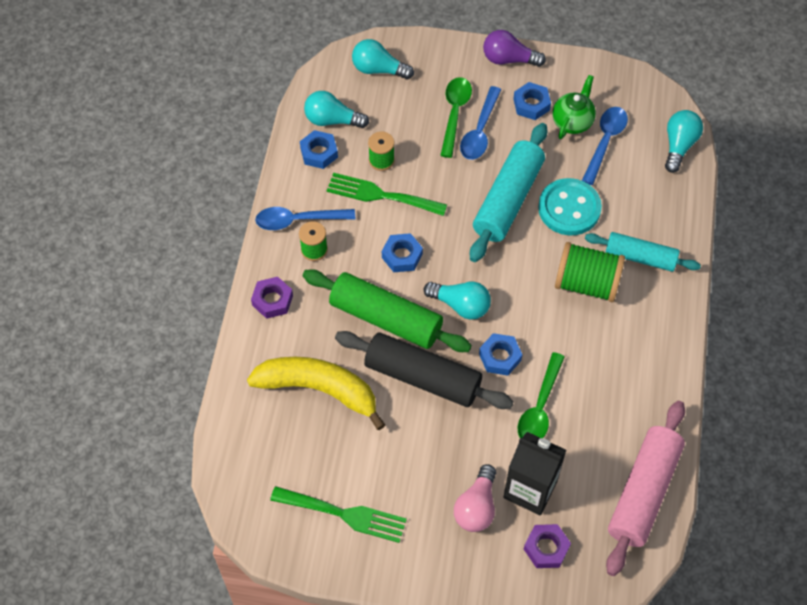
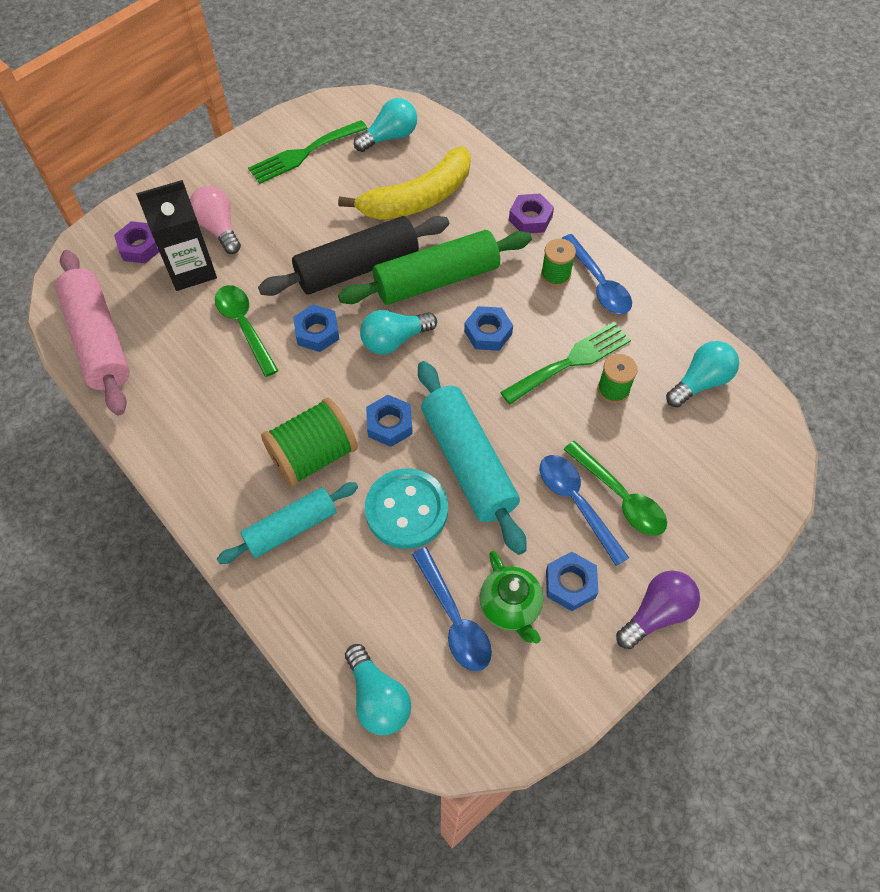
camera: 130 degrees right, 0 degrees up
blue spoon [255,207,355,230] -> blue spoon turned 120 degrees clockwise [561,234,632,314]
blue nut [300,130,338,169] -> blue nut moved to [366,395,413,447]
turquoise light bulb [352,39,414,79] -> turquoise light bulb moved to [354,98,417,152]

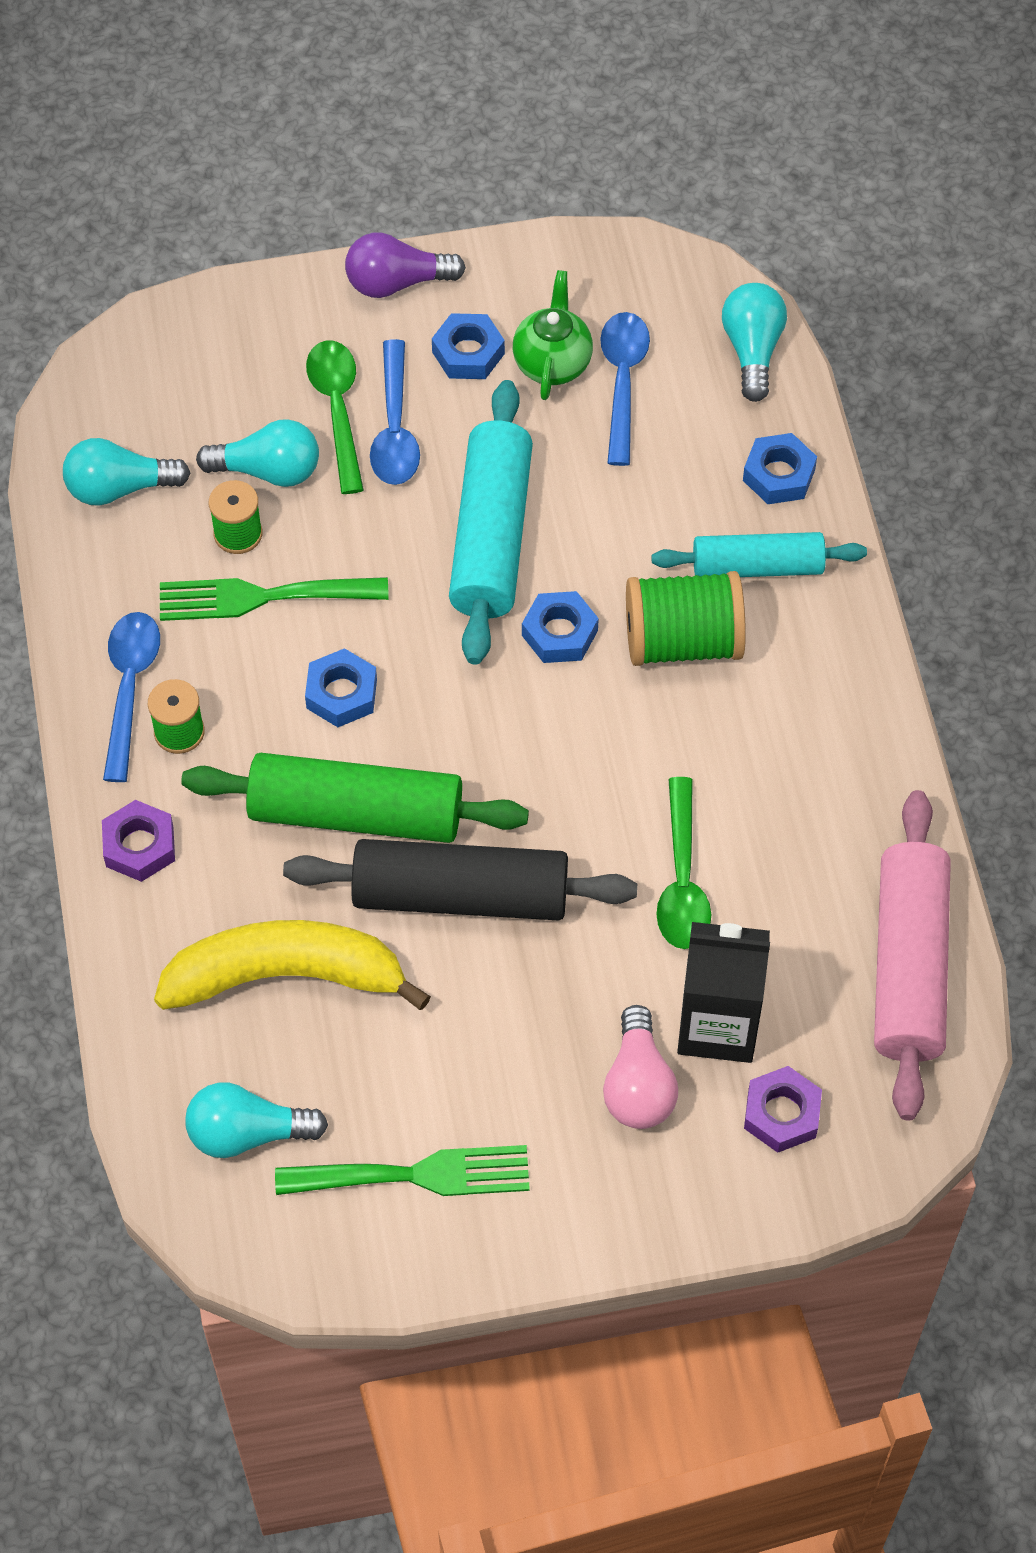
camera: 150 degrees left, 0 degrees up
blue nut [293,305,339,352] -> blue nut moved to [743,433,817,504]
turquoise light bulb [360,310,437,355] -> turquoise light bulb moved to [196,419,319,487]
turquoise button [365,469,448,549] -> none

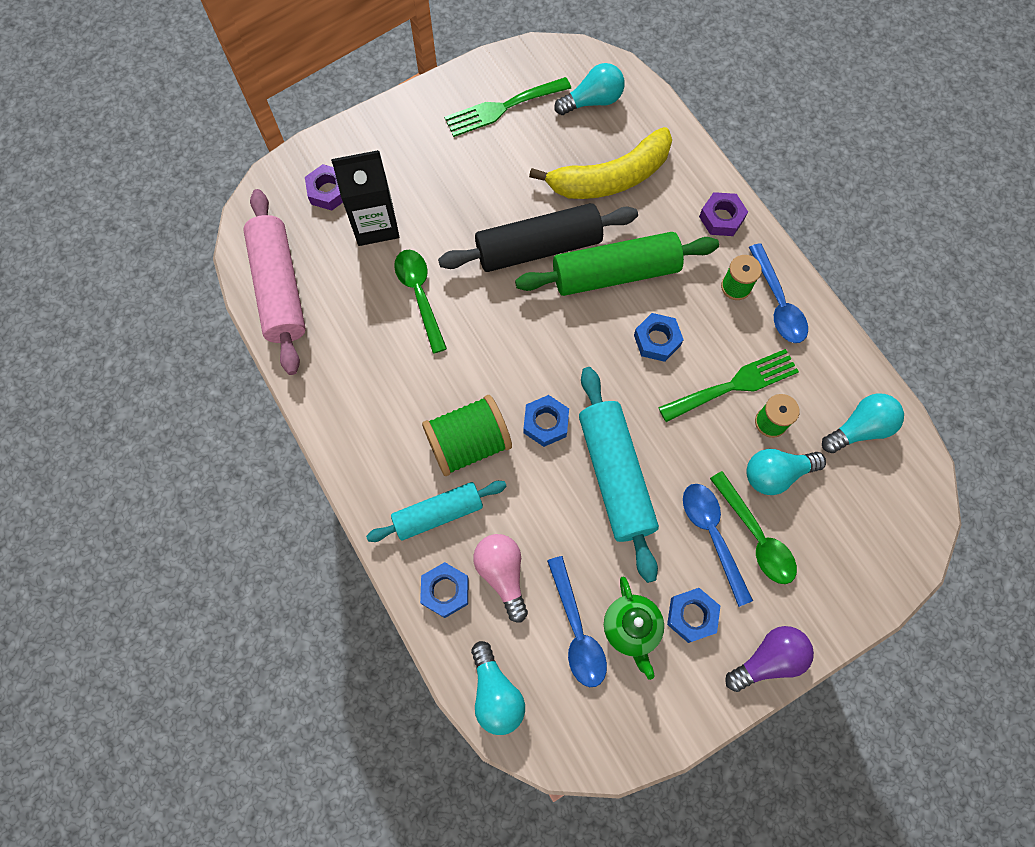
camera: 160 degrees right, 10 degrees up
pink light bulb [603,1005,678,1129] -> pink light bulb moved to [473,534,528,622]

